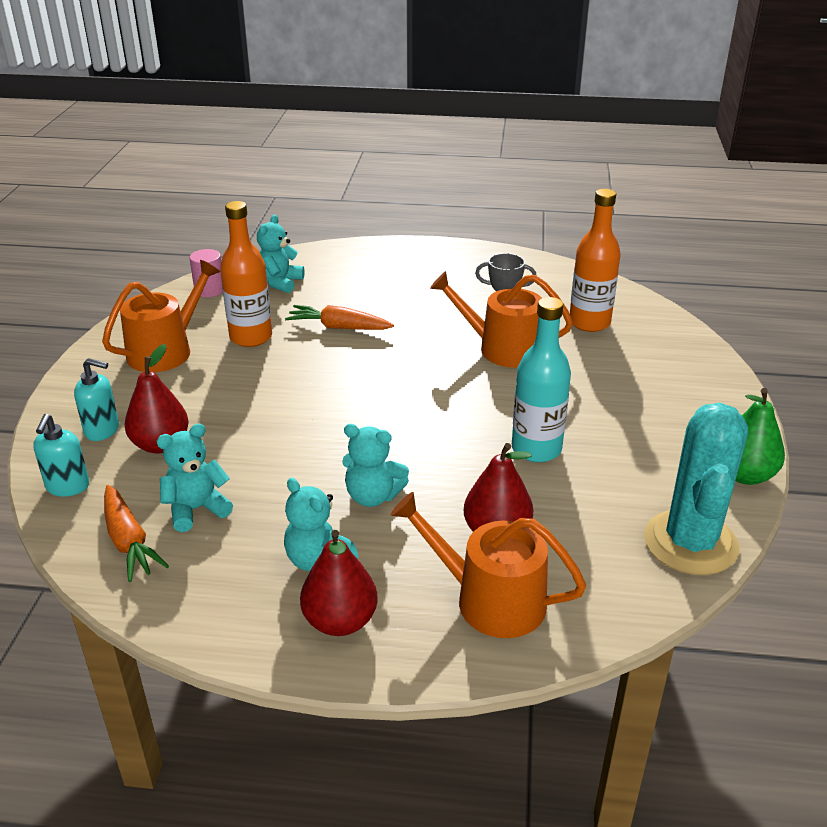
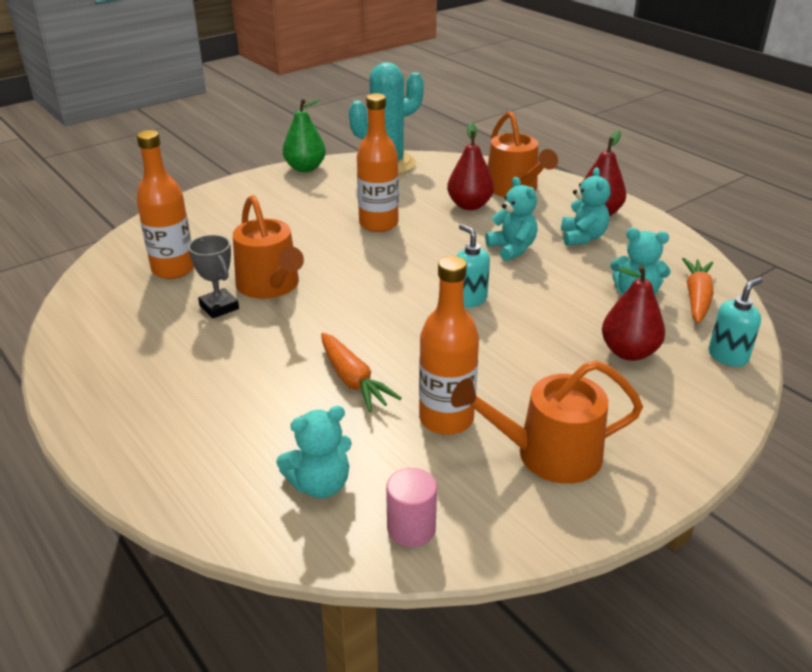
camera: 135 degrees left, 0 degrees up
turquoise soap dispenser [74,358,119,441] -> turquoise soap dispenser moved to [456,224,490,308]
turquoise bottle [512,297,571,462] -> orange bottle [357,93,399,232]

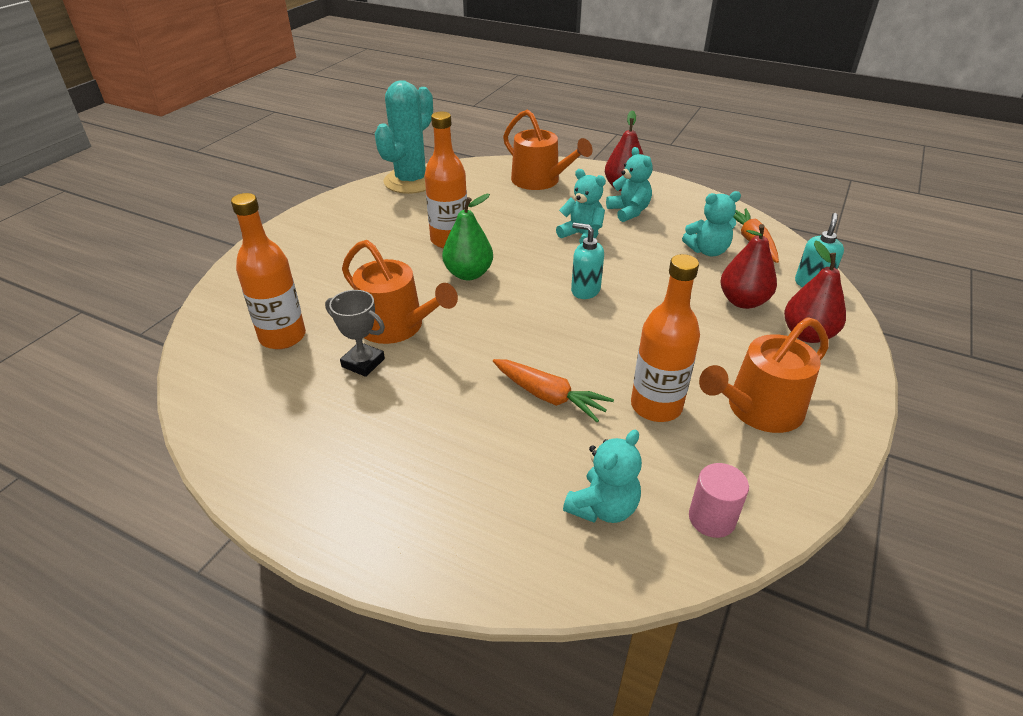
camera: 25 degrees left, 5 degrees up
green pear [283,99,326,172] -> green pear moved to [442,194,493,280]
red pear [447,123,494,210] -> red pear moved to [784,240,846,343]

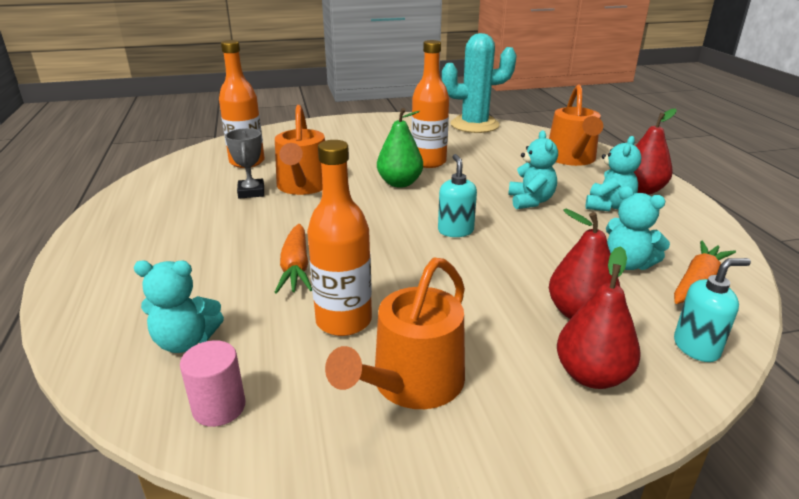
camera: 50 degrees right, 10 degrees down
orange watering can [699,317,829,433] -> orange watering can turned 75 degrees counterclockwise [325,257,465,409]

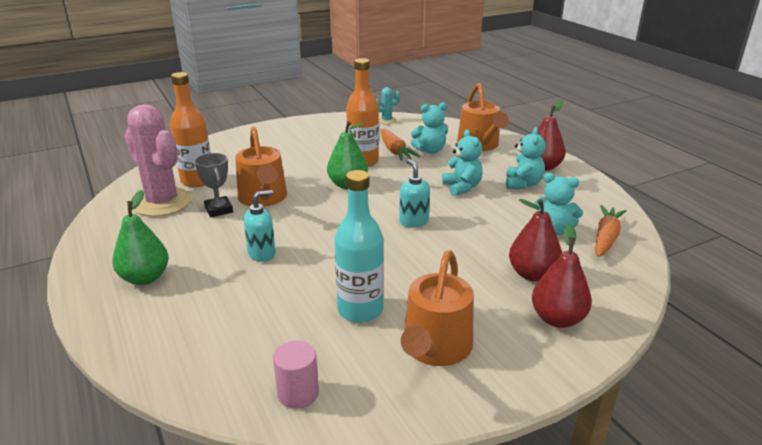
camera: 15 degrees left, 0 degrees up
turquoise teddy bear [134,260,224,353] -> turquoise teddy bear moved to [411,102,448,154]
orange carrot [275,224,312,294] -> orange carrot moved to [381,128,420,161]
orange bottle [307,140,372,336] -> turquoise bottle [334,170,384,323]
turquoise cactus [442,33,517,133] -> turquoise cactus [376,87,400,124], size x0.44
turquoise soap dispenser [674,258,751,362] -> turquoise soap dispenser moved to [244,190,276,262]
none -> green pear [112,190,169,285]
none -> pink cactus [125,104,192,217]

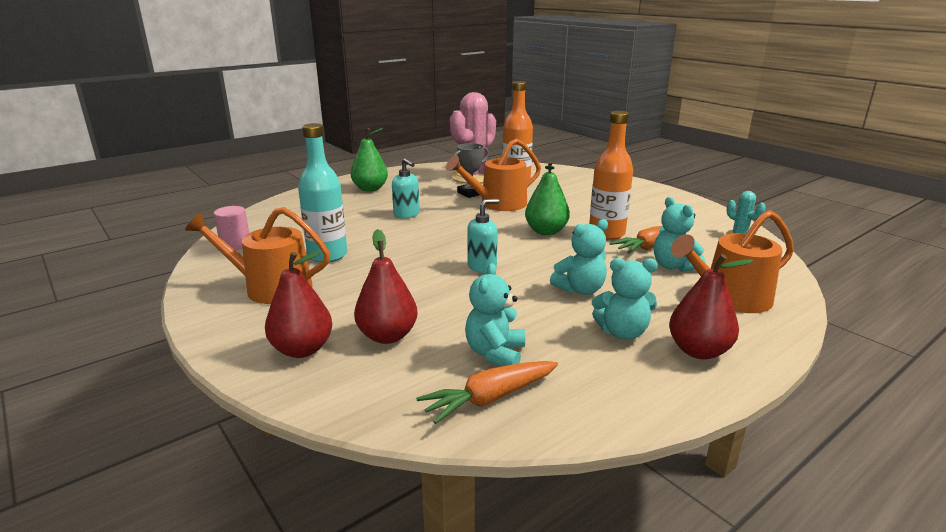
camera: 80 degrees right, 5 degrees down
orange carrot [595,205,627,257] -> orange carrot turned 135 degrees clockwise [416,361,558,424]

